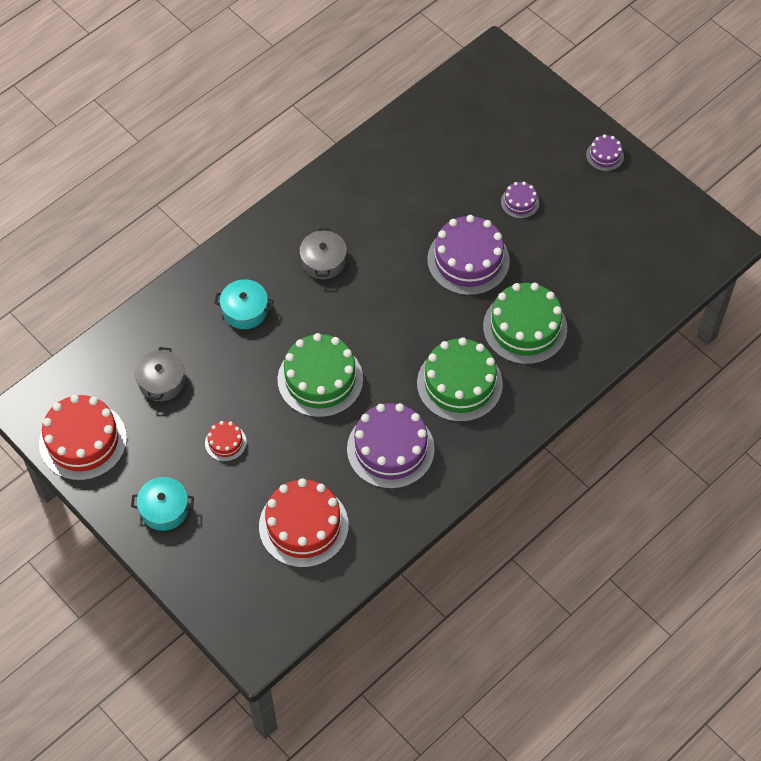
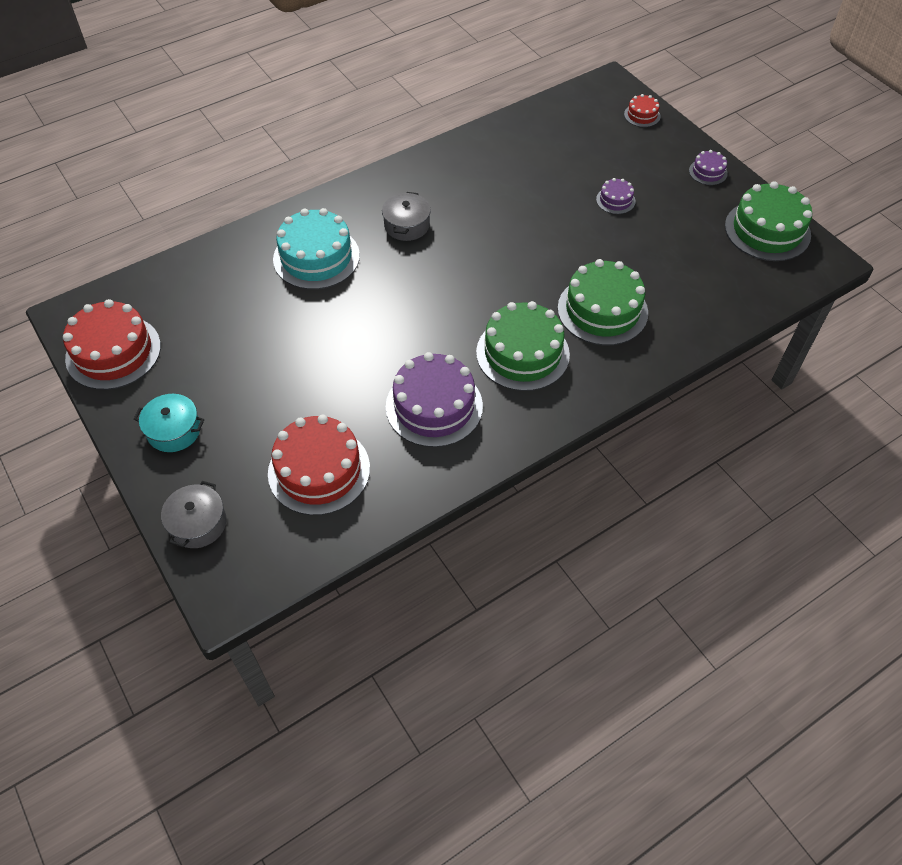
camera: 10 degrees right, 5 degrees down
grey pot [135,347,185,401] -> grey pot moved to [161,481,227,548]
red cake [205,421,247,462] -> red cake moved to [624,94,660,127]
turquoise pot [214,279,274,329] -> turquoise cake [273,208,360,290]
green cake [278,333,363,418] -> green cake moved to [725,181,812,261]
purple cake [427,215,510,295] -> none

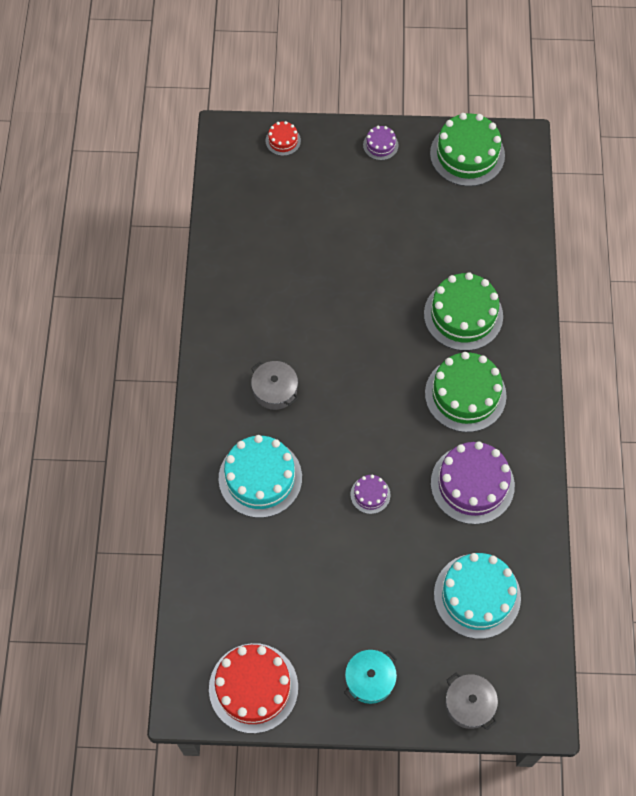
camera: 55 degrees left, 10 degrees up
red cake [268,415,370,515] -> turquoise cake [434,553,521,639]
purple cake [596,178,635,214] -> purple cake moved to [350,475,390,514]

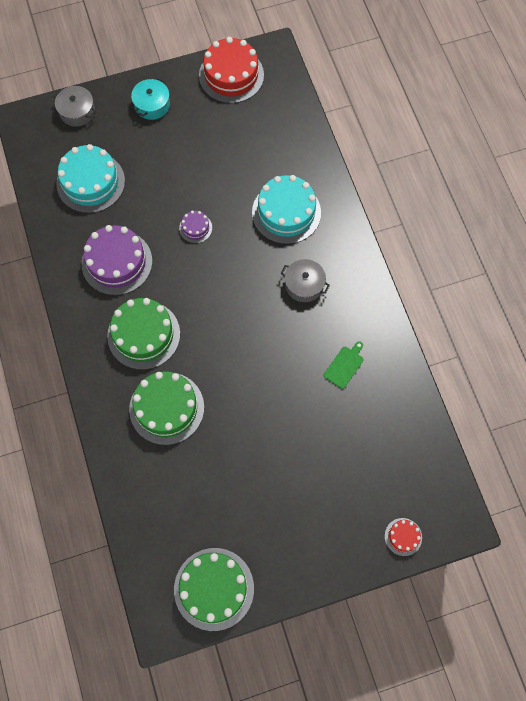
camera: 160 degrees right, 5 degrees up
purple cake [363,126,399,160] -> none
none -> green cutting board [324,341,363,389]

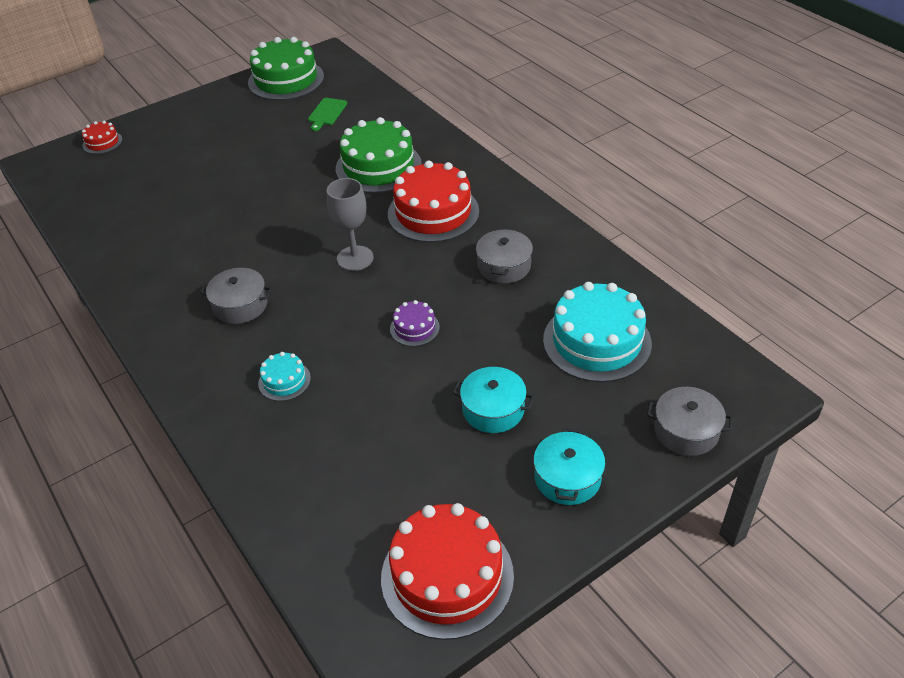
camera: 165 degrees right, 25 degrees down
purple cake [82,225,152,295] -> grey pot [476,228,533,283]
green cake [107,298,180,370] -> red cake [388,161,479,243]
turquoise cake [252,175,321,244] -> turquoise cake [258,352,311,401], size x0.48
green cutting board [324,341,363,389] -> green cutting board moved to [308,98,347,131]
none -> grey goblet [327,178,374,271]
none -> turquoise pot [453,367,534,433]

